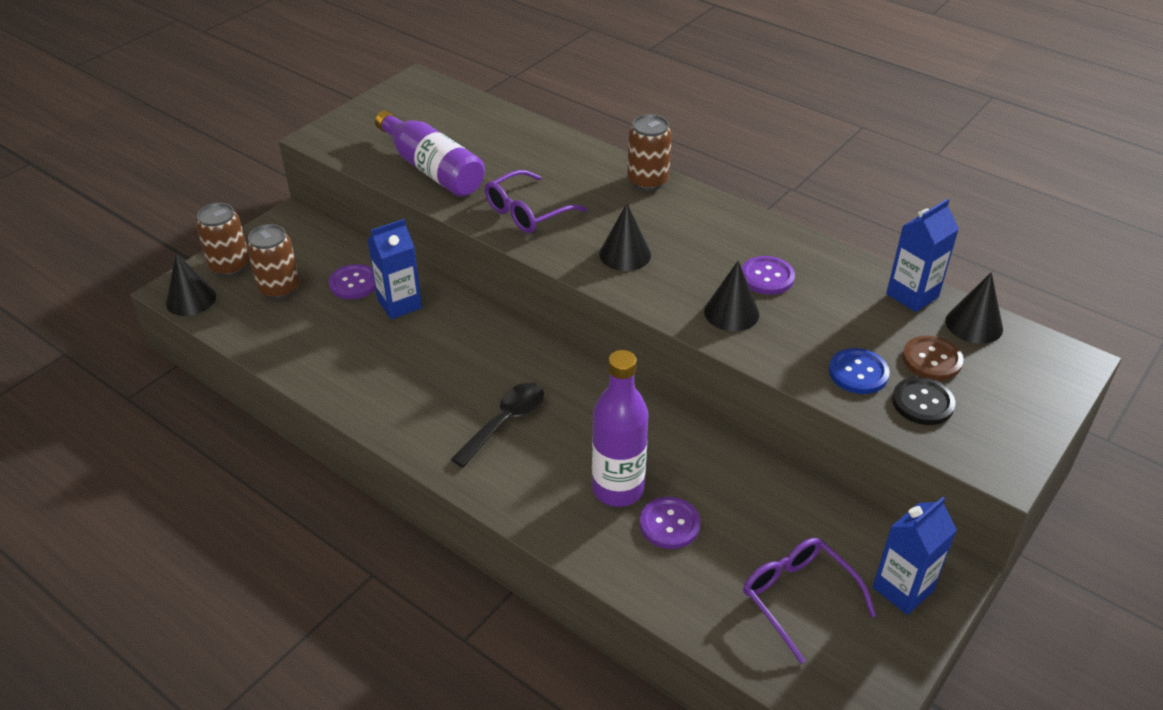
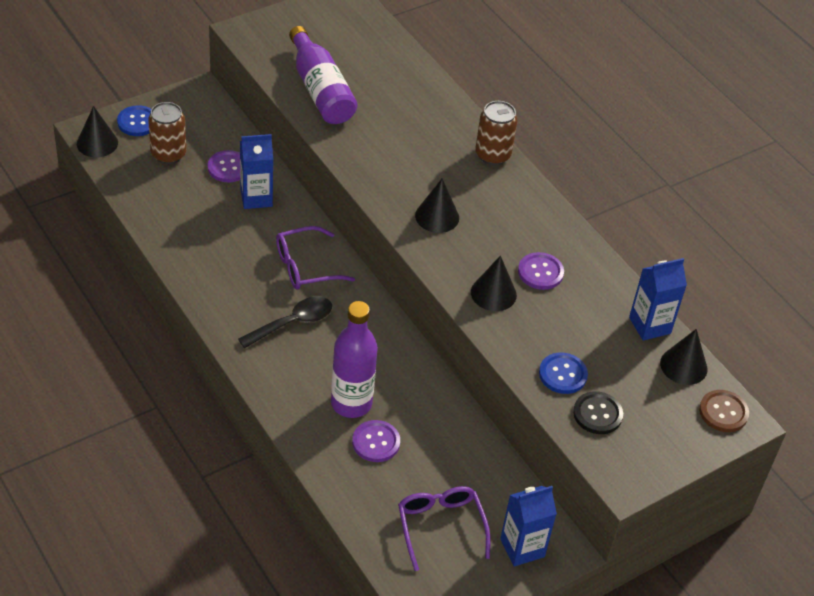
camera: 15 degrees right, 5 degrees up
brown can [196,203,249,277] -> blue button [117,105,151,136]
purple glasses [485,170,587,233] -> purple glasses moved to [276,226,355,290]
brown button [902,336,963,380] -> brown button moved to [699,390,749,432]

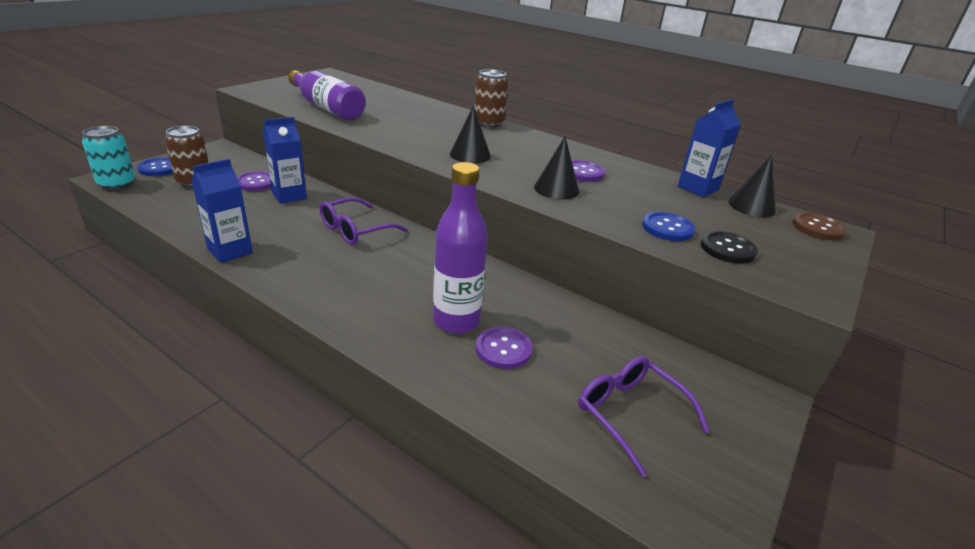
camera: 20 degrees left, 15 degrees down
black cone [77,106,118,157] -> turquoise can [82,126,135,190]
black spoon [238,296,332,348] -> none
blue carton [500,486,557,566] -> blue carton moved to [192,159,253,263]

